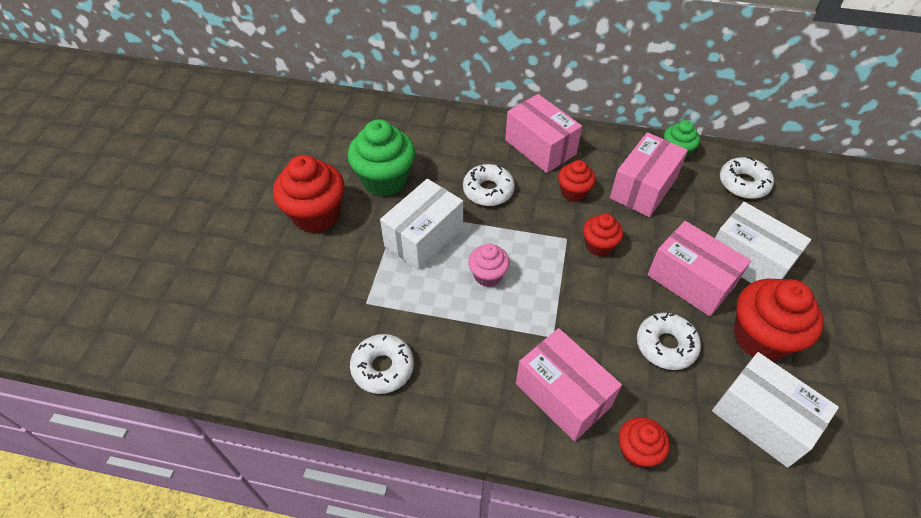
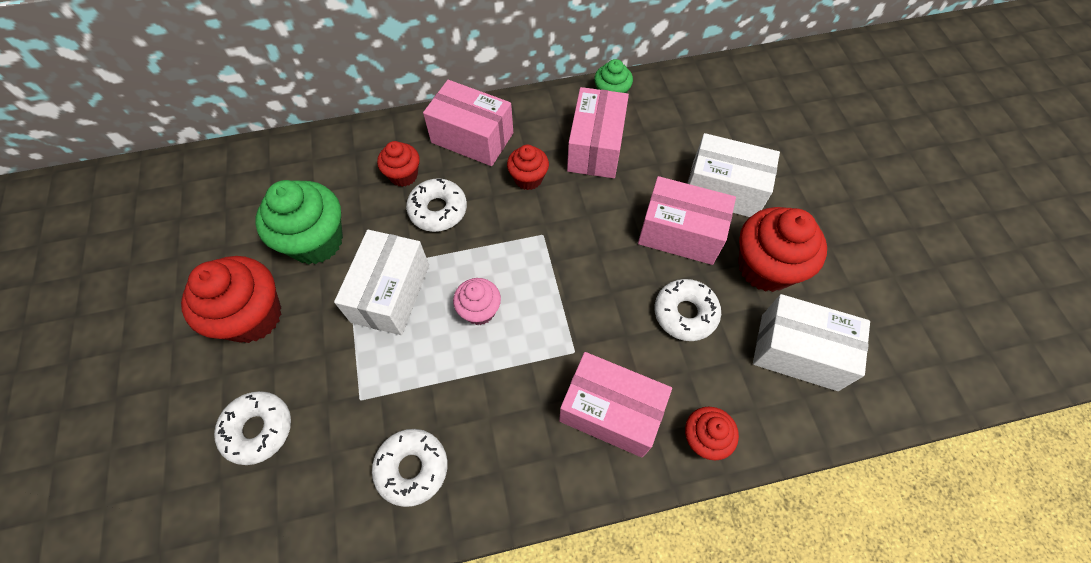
camera: 25 degrees left, 10 degrees up
red cupcake [583,214,623,256] -> red cupcake moved to [377,141,420,187]
white donut [720,157,774,199] -> white donut moved to [214,391,291,465]

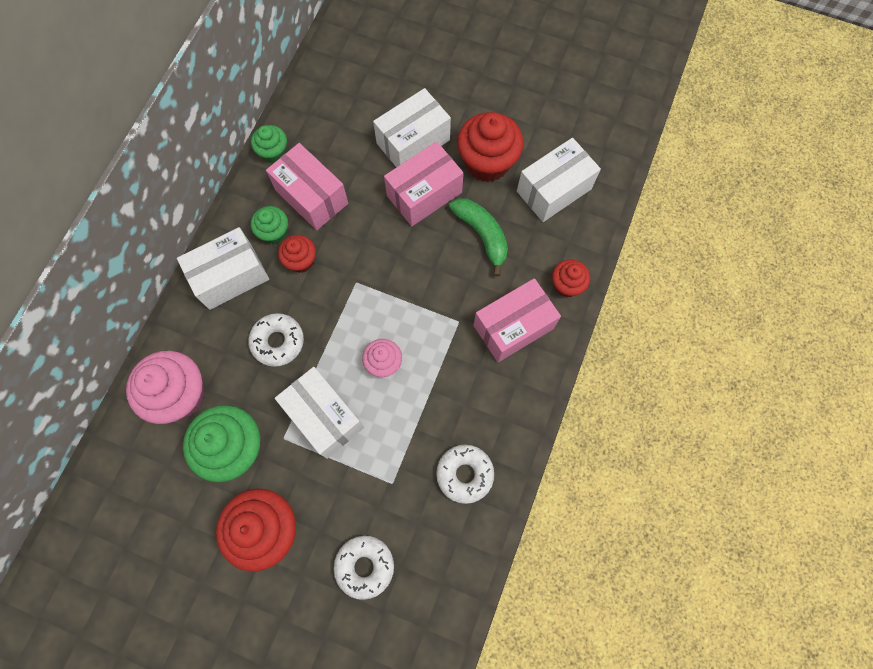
camera: 55 degrees left, 10 degrees up
red cupcake [377,141,420,187] -> none
pink box [423,80,513,166] -> white box [177,227,269,310]
white donut [655,279,721,341] -> green banana [449,198,508,276]
none -> pink cupcake [126,351,205,424]
none -> green cupcake [251,206,288,244]

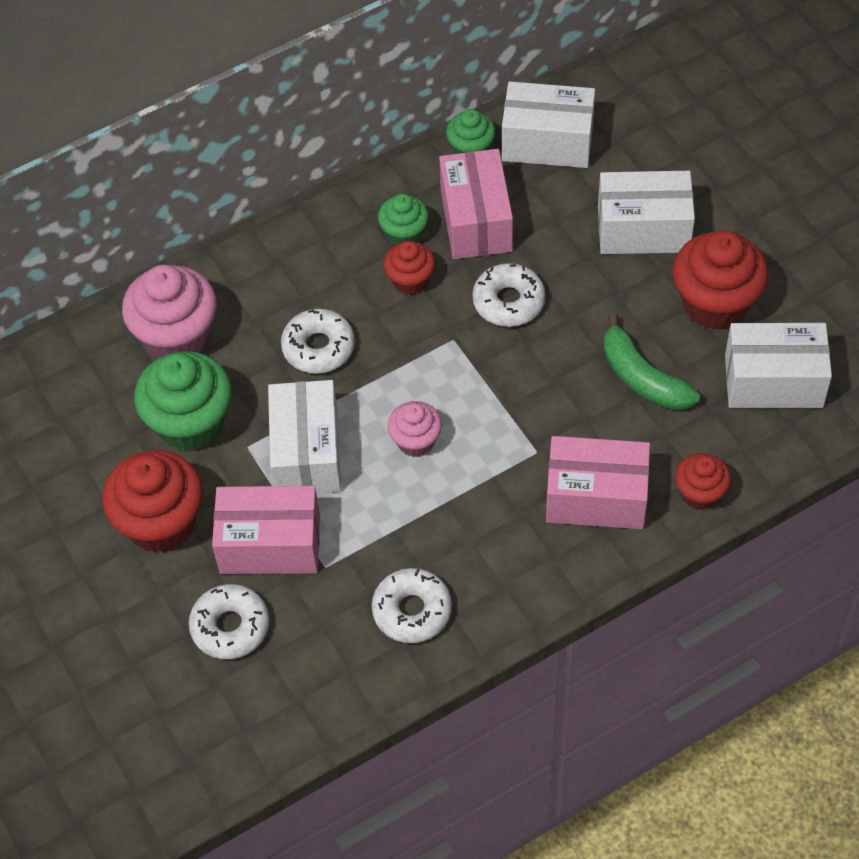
camera: 40 degrees right, 15 degrees down
white box [177,227,269,310] -> white box moved to [502,81,595,168]
pink box [384,141,464,226] -> pink box moved to [212,486,320,574]
green banana [449,198,508,276] -> green banana turned 135 degrees clockwise [604,313,700,410]
none -> white donut [472,263,545,327]

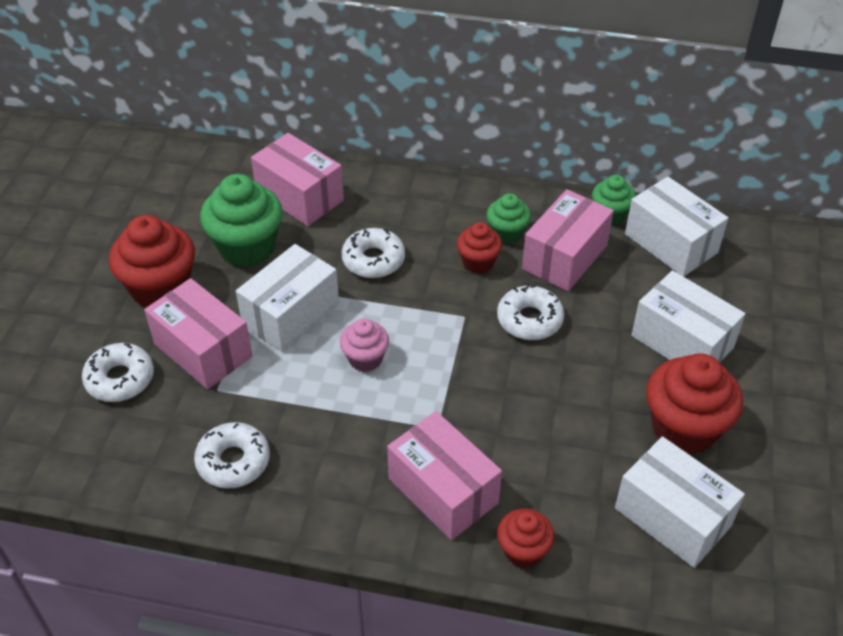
camera: 40 degrees right, 10 degrees down
pink cupcake [122,265,217,359] -> pink box [251,133,344,226]
green banana [604,313,700,410] -> none

